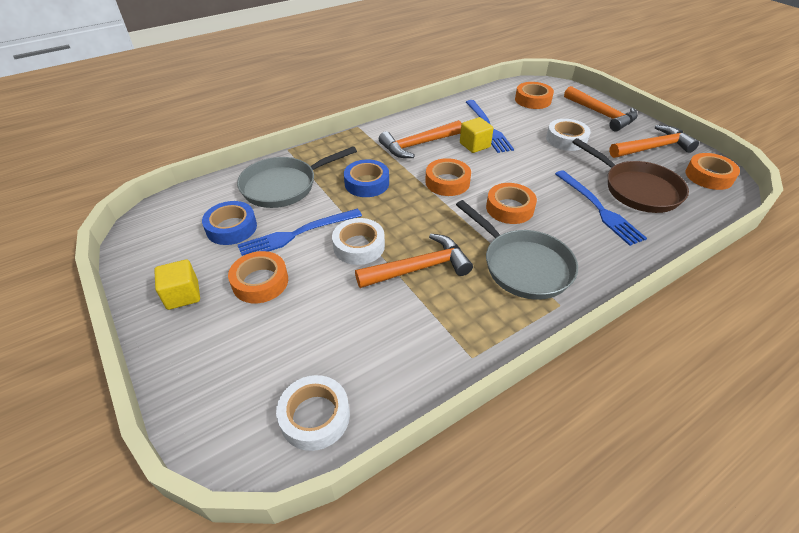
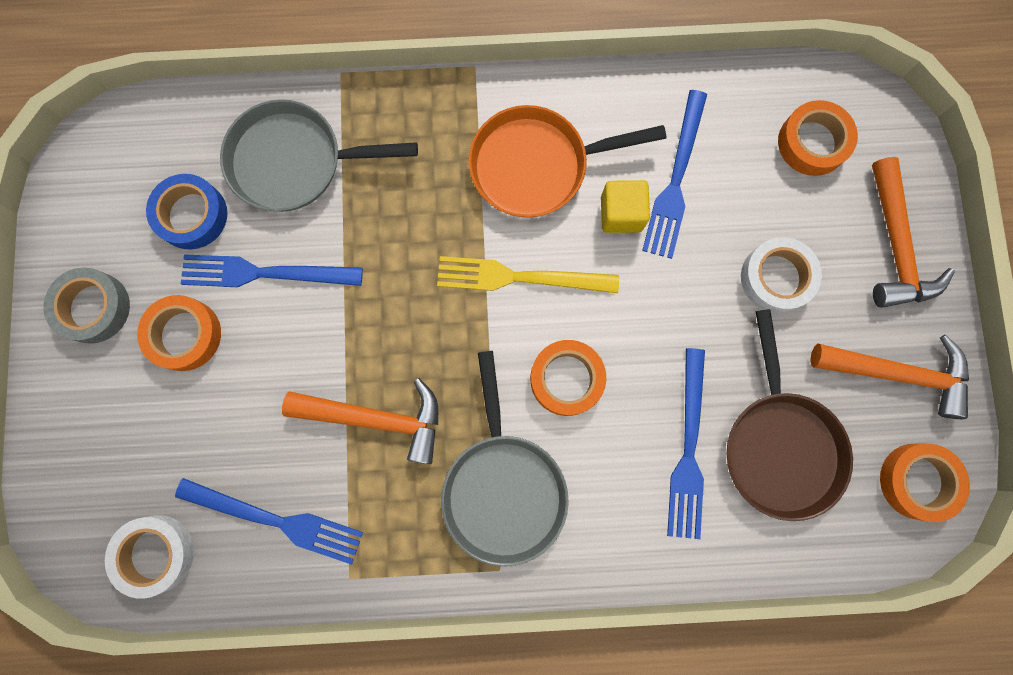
camera: 30 degrees right, 35 degrees up
yellow cube [154,260,200,310] -> grey tape [44,268,130,344]
white tape [332,218,385,265] -> none
blue tape [344,159,389,197] -> none
orange hammer [379,120,462,158] -> orange pan [469,105,666,218]
orange tape [425,158,471,196] -> yellow fork [437,256,619,293]
none -> blue fork [175,478,363,565]

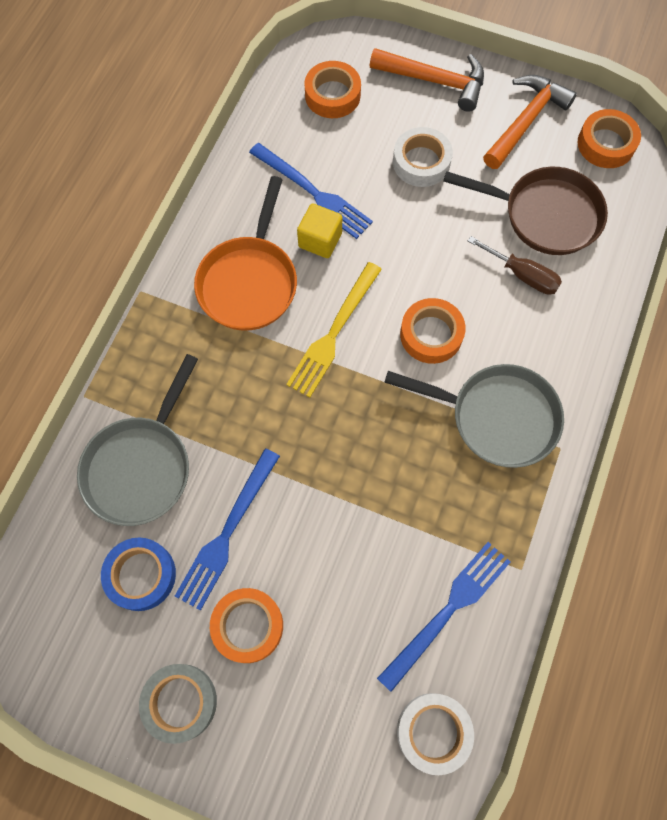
camera: 65 degrees left, 10 degrees down
orange hammer [282,378,438,464] -> none
blue fork [667,348,705,539] -> brown screwdriver [468,236,562,295]

